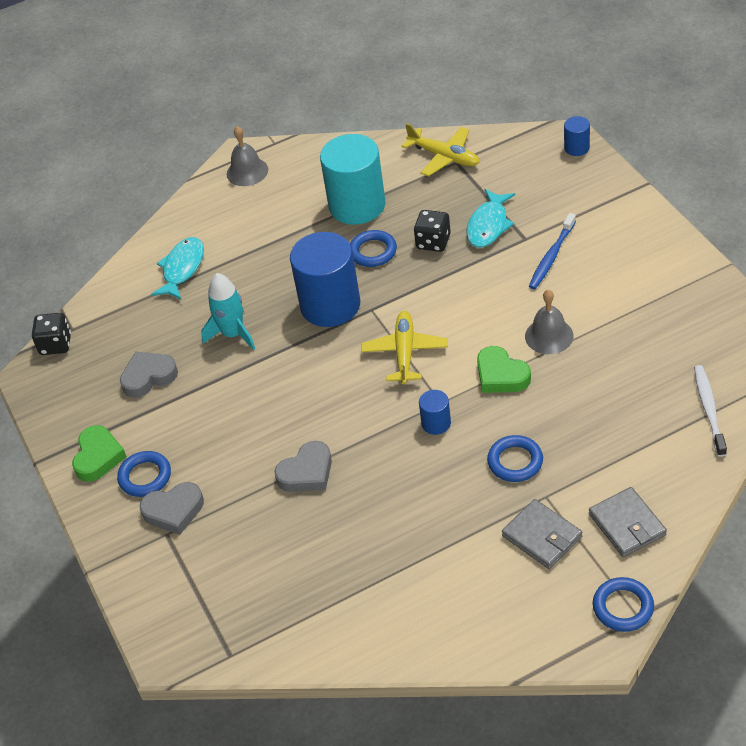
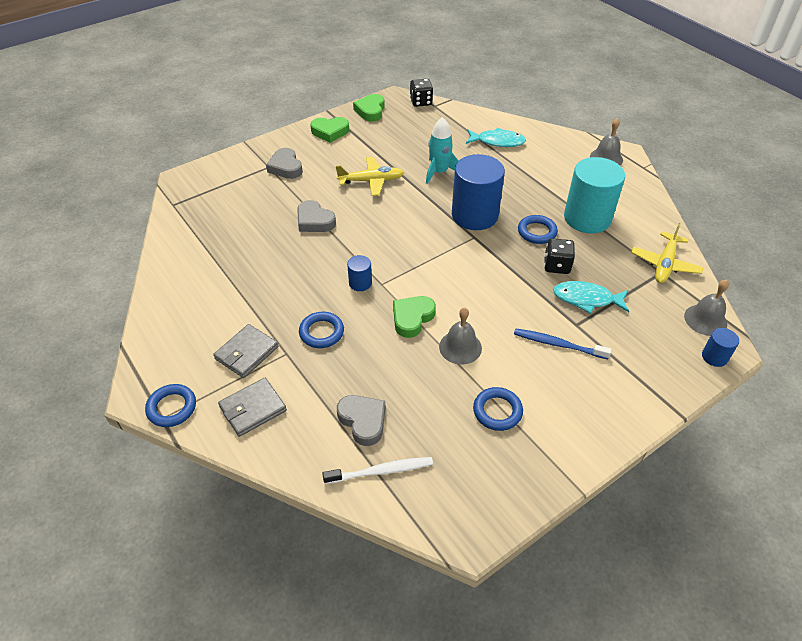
camera: 75 degrees right, 0 degrees up
blue ring [117,451,171,497] -> blue ring moved to [473,387,523,431]
grey heart [120,352,178,398] -> grey heart moved to [337,395,385,446]
yellow plane [361,311,448,384] -> yellow plane moved to [336,157,404,196]
none -> green heart [353,94,385,122]
none -> grey bell [684,280,729,336]

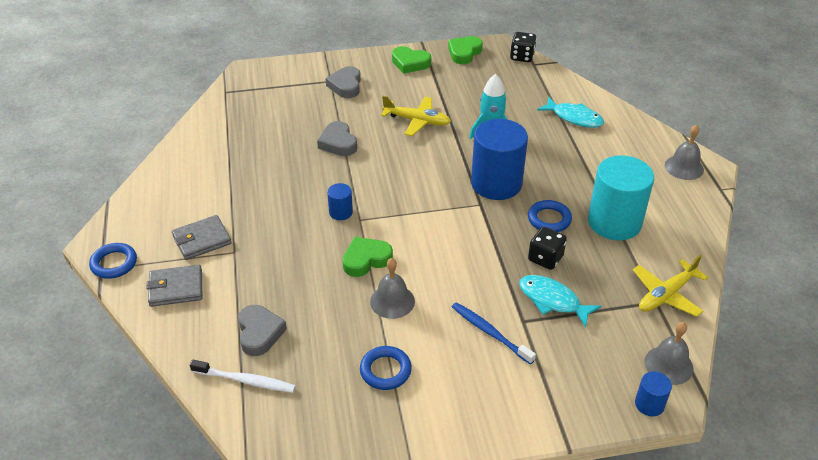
camera: 25 degrees right, 5 degrees down
blue ring [299,312,344,348] -> none

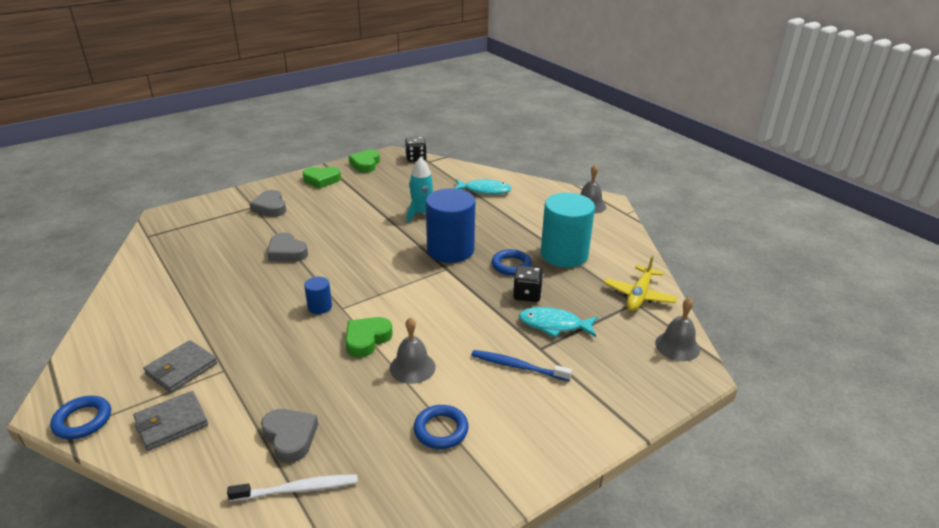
camera: 25 degrees left, 10 degrees down
yellow plane [381,96,451,136] -> none
blue cylinder [635,372,672,416] -> none

